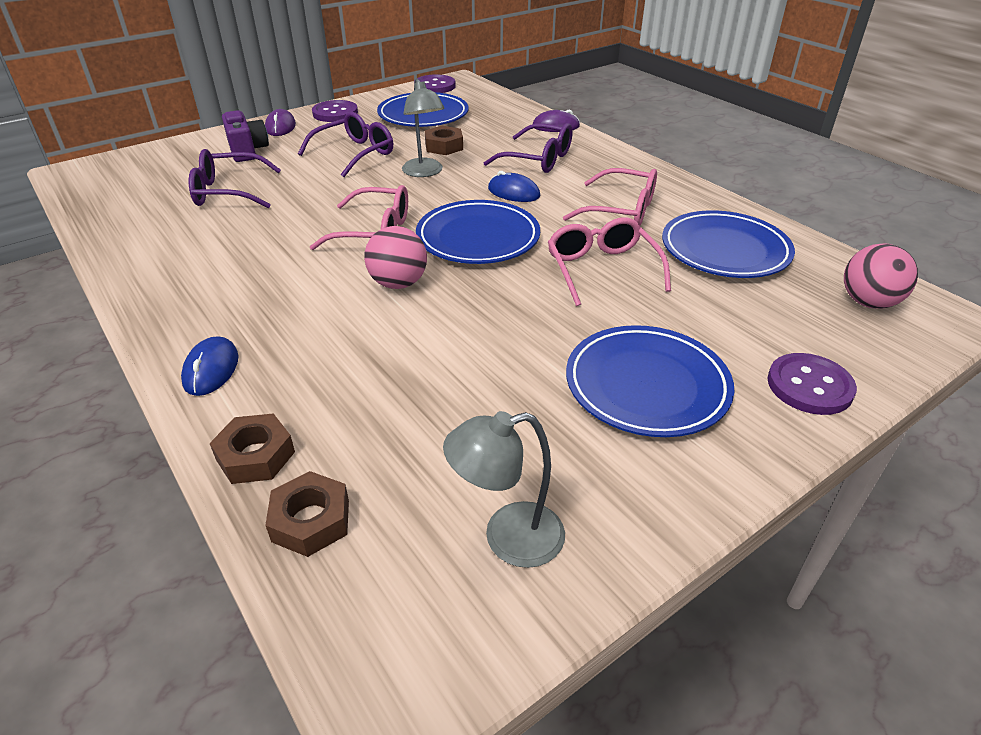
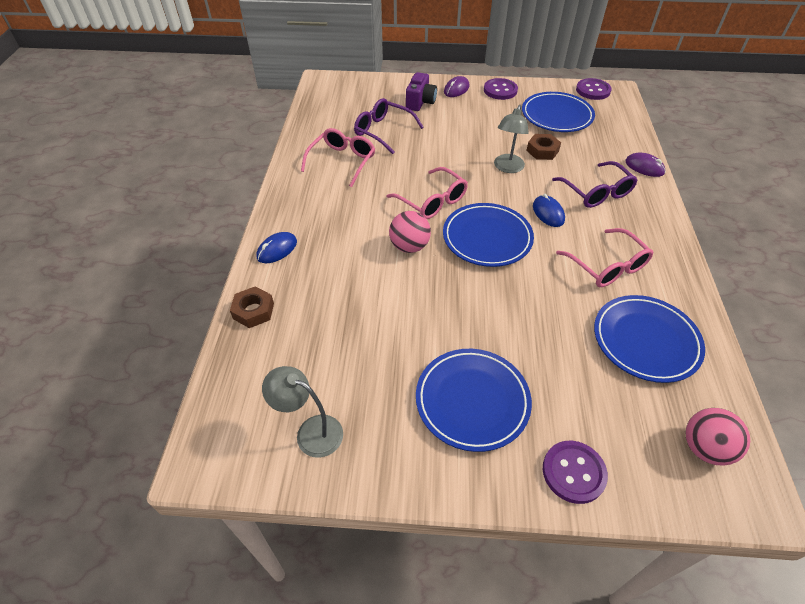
camera: 40 degrees right, 10 degrees up
brown nut [265,471,349,557] -> none
purple glasses [298,112,393,177] -> none
pink glasses [548,217,671,306] -> pink glasses moved to [301,128,375,187]

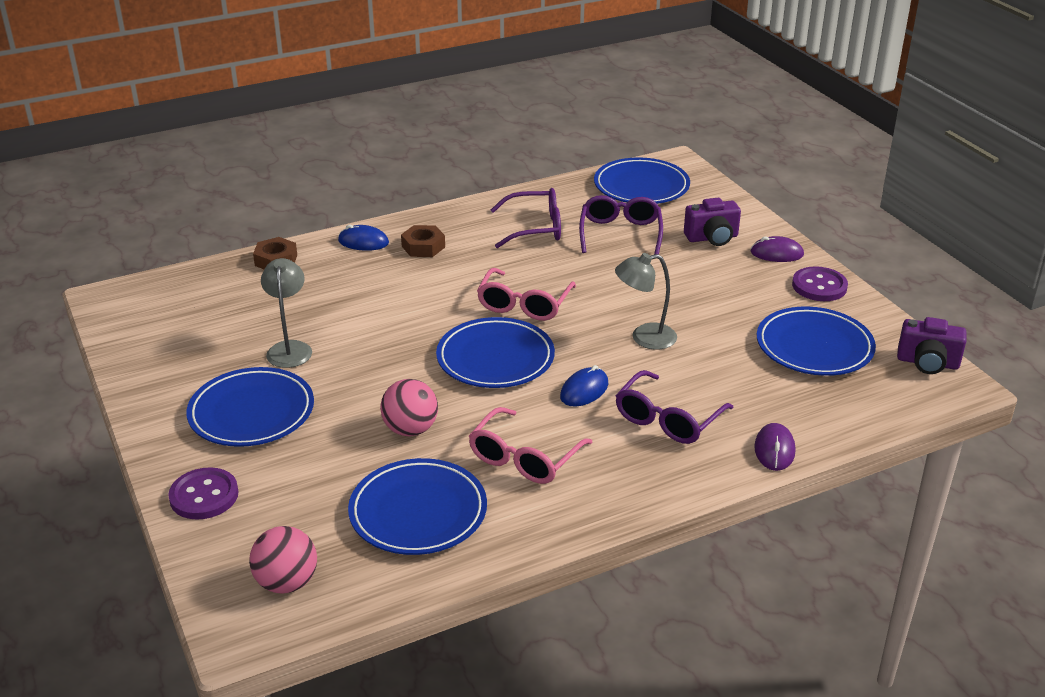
camera: 60 degrees right, 15 degrees down
grey lamp [262,366,343,458] -> grey lamp moved to [261,258,312,368]
pink glasses [301,128,375,187] -> purple glasses [491,188,561,248]
pink ball [389,211,431,253] -> pink ball moved to [380,379,438,436]
brown nut [526,134,561,160] -> brown nut moved to [401,225,445,257]
purple button [576,78,612,100] -> purple camera [897,317,967,374]
none -> blue plate [594,158,690,204]

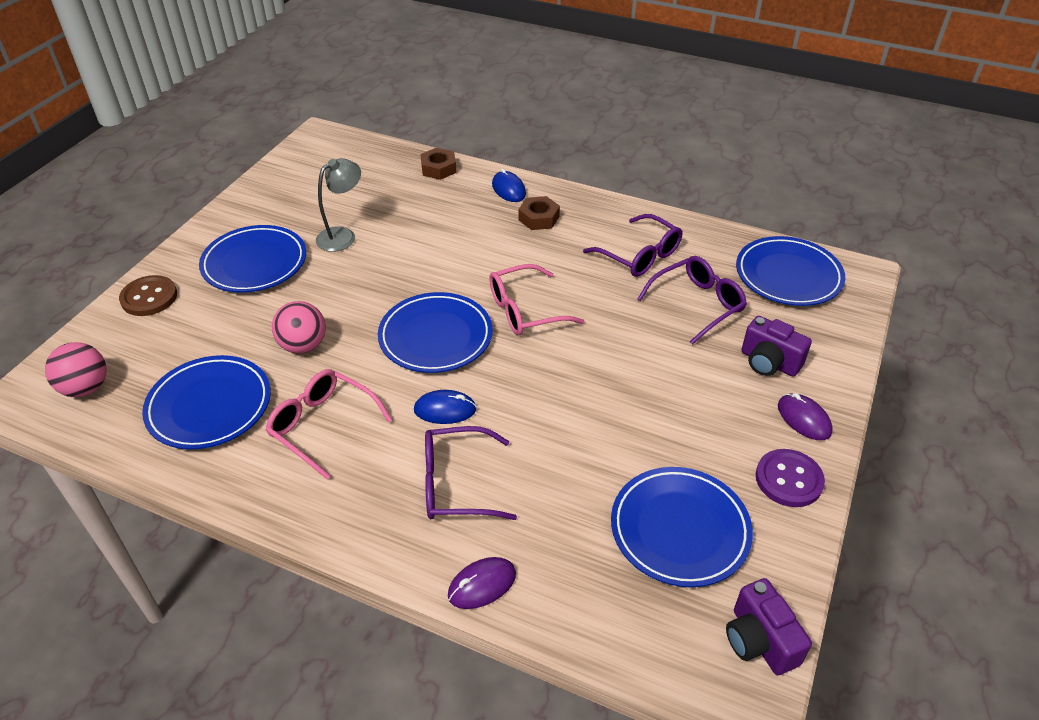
camera: 50 degrees right, 10 degrees up
purple button [168,467,239,520] -> brown button [119,275,177,316]
pink glasses [469,407,593,484] -> pink glasses turned 45 degrees clockwise [265,369,392,480]
grey lamp [615,253,677,350] -> none

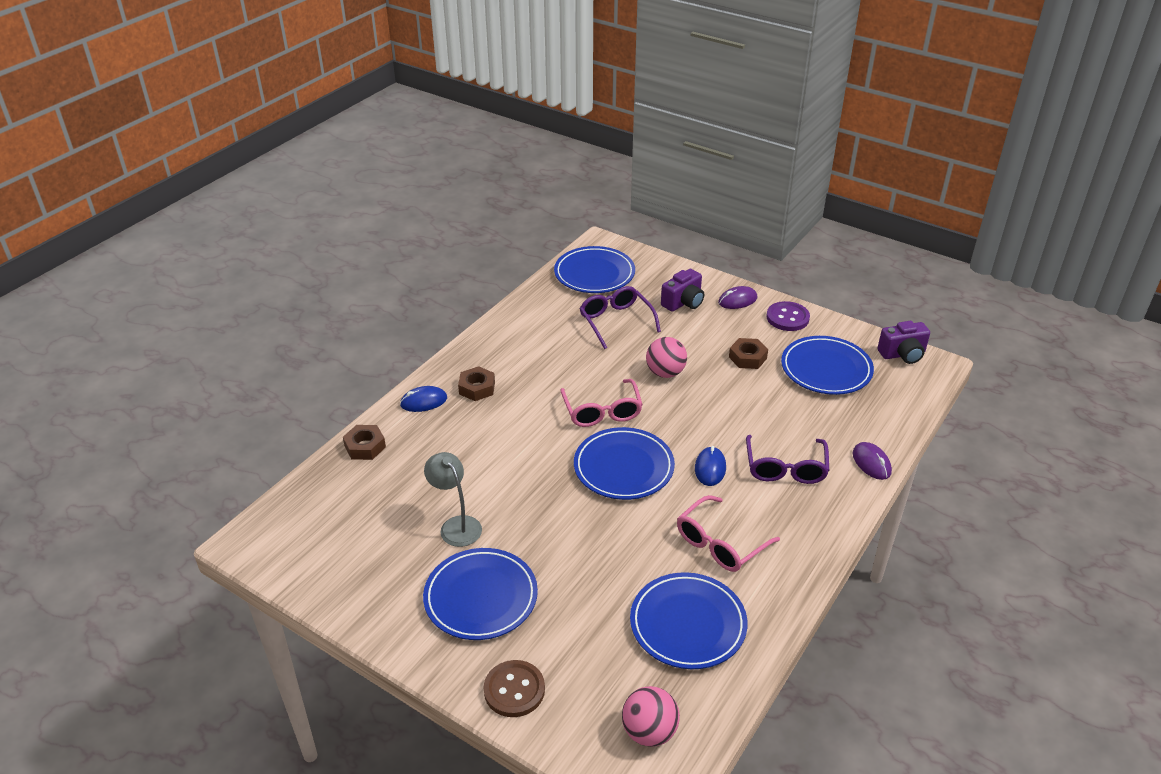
camera: 80 degrees left, 5 degrees down
pink ball [272,301,326,353] -> pink ball moved to [646,337,687,378]
purple glasses [583,214,683,277] -> none
none -> brown nut [729,338,768,369]

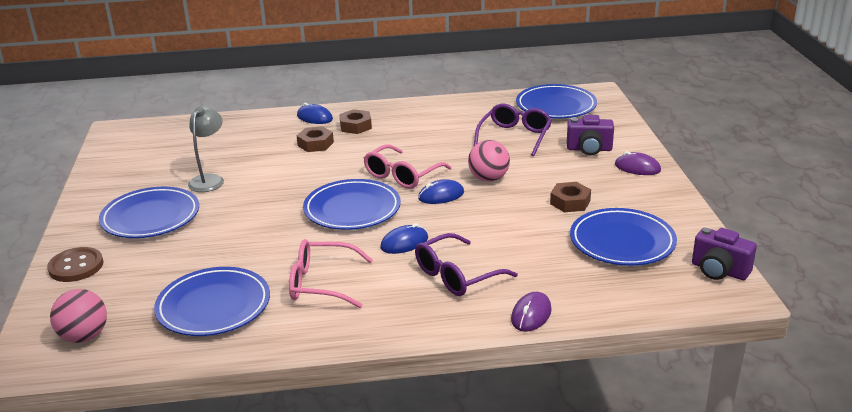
camera: 50 degrees right, 10 degrees down
brown nut [343,425,386,460] -> brown nut moved to [297,126,334,152]
purple button [767,301,810,331] -> none
none -> blue mouse [418,179,464,204]

